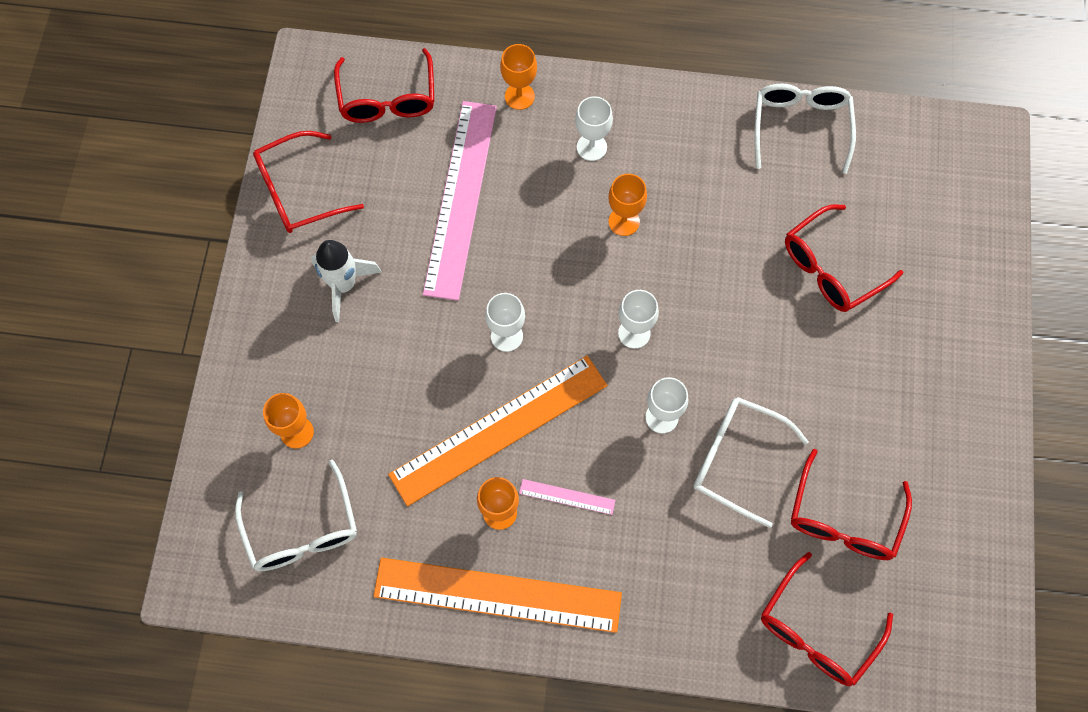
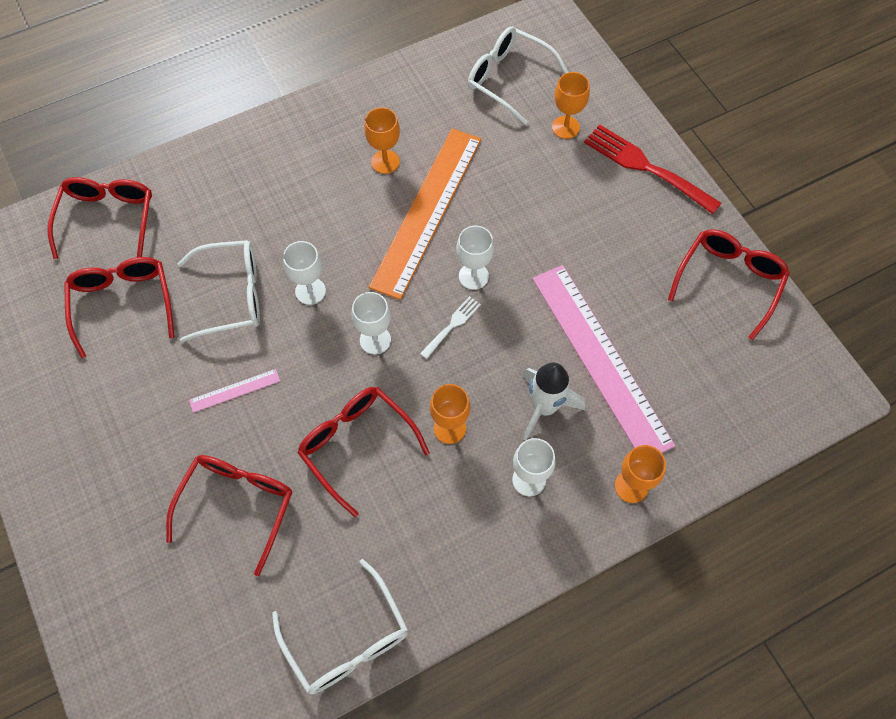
camera: 145 degrees right, 5 degrees down
white rocket [311,240,382,322] -> white rocket moved to [523,363,585,441]
red glasses [334,48,435,123] -> red glasses moved to [298,387,430,517]
orange ruler [373,558,622,633] -> none
pink ruler [519,479,615,515] -> pink ruler moved to [189,369,280,413]
none -> white fork [420,296,481,359]
none -> red fork [584,124,721,214]

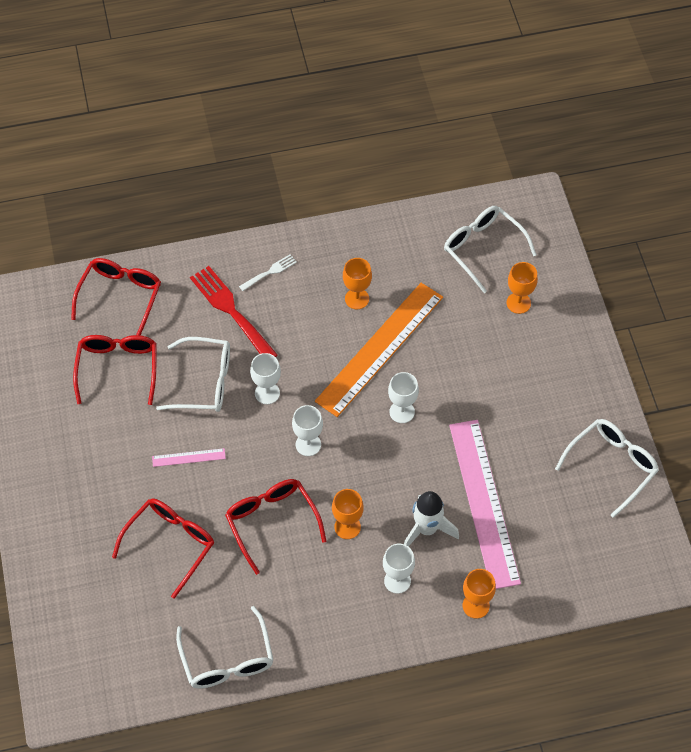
camera: 15 degrees right, 5 degrees down
white fork [420,296,481,359] -> white fork moved to [239,254,297,291]
red fork [584,124,721,214] -> red fork moved to [190,266,278,357]
red glasses [668,229,790,340] -> white glasses [555,419,659,518]

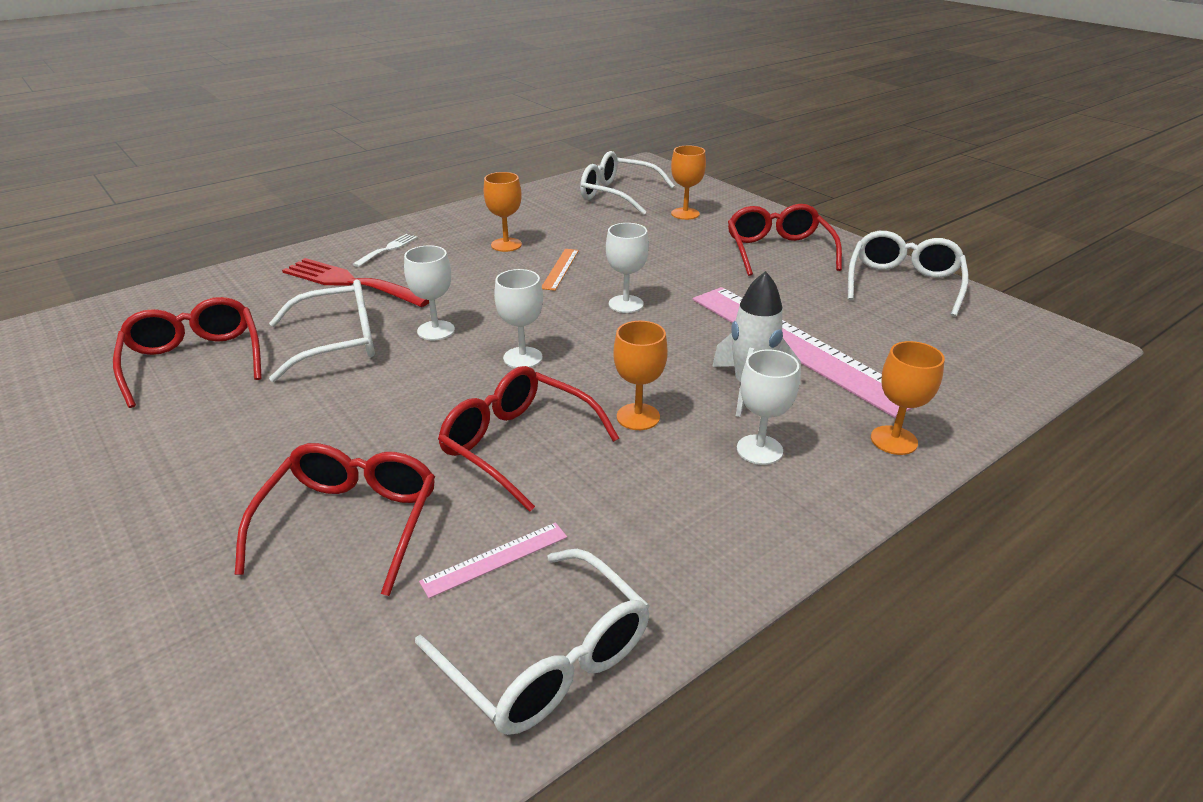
camera: 25 degrees left, 25 degrees down
red glasses [71,258,161,335] -> red glasses moved to [728,204,842,276]
pink ruler [152,448,226,467] -> pink ruler moved to [419,522,567,598]
orange ruler [315,283,443,417] -> orange ruler [542,249,579,291], size x0.40

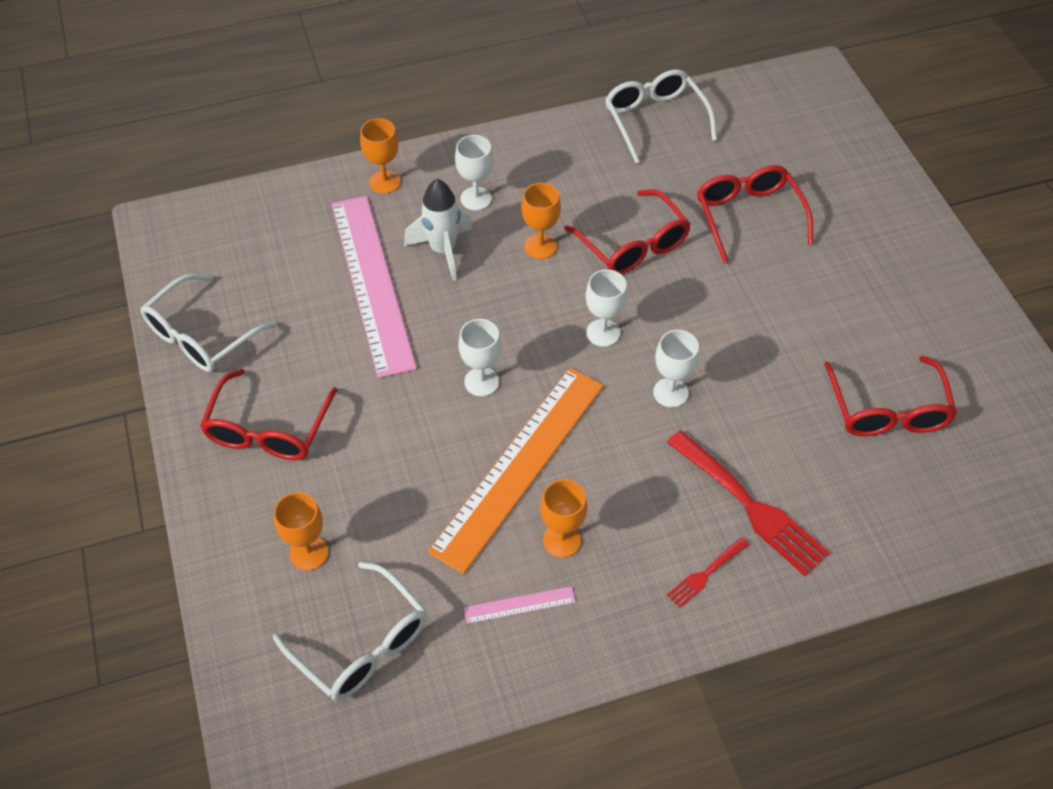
camera: 160 degrees left, 20 degrees up
red glasses [235,443,435,596] -> red glasses turned 135 degrees clockwise [697,165,813,263]
white glasses [269,279,375,382] -> none
white fork [353,234,418,267] -> red fork [667,537,749,608]
pink ruler [419,522,567,598] -> pink ruler moved to [464,586,576,624]
orange ruler [542,249,579,291] -> orange ruler [428,368,604,574], size x2.50

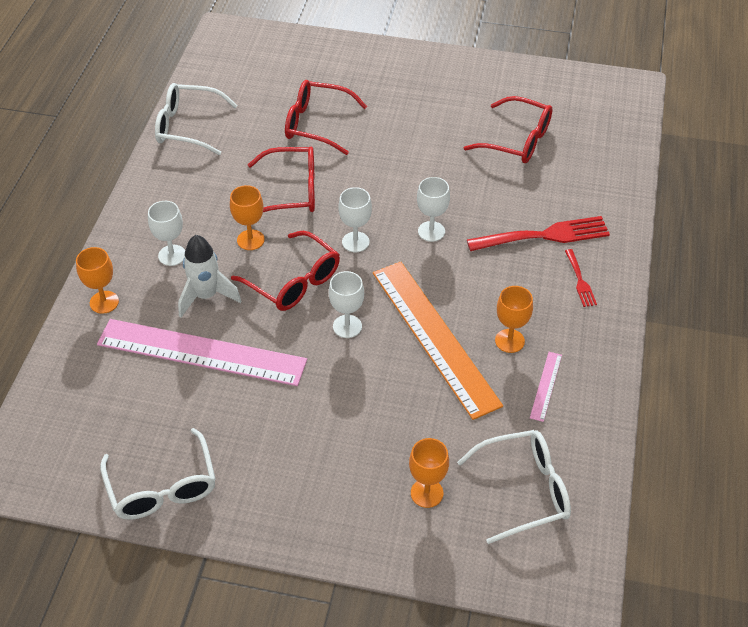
camera: 60 degrees left, 5 degrees down
red glasses [200,369,338,460] -> red glasses moved to [231,231,340,311]

